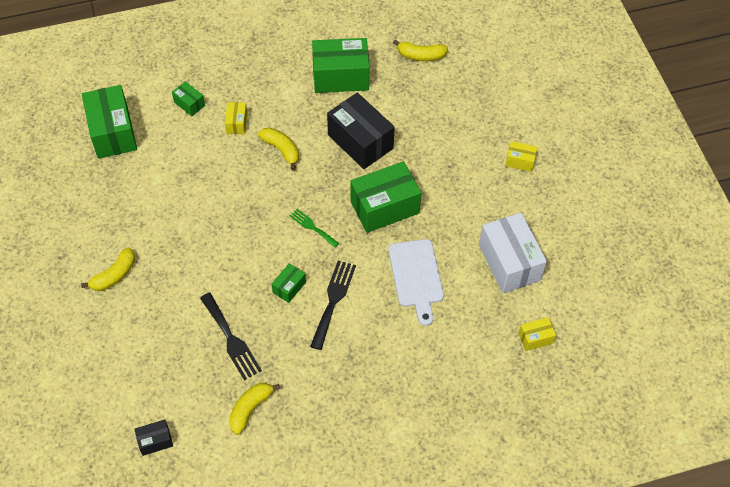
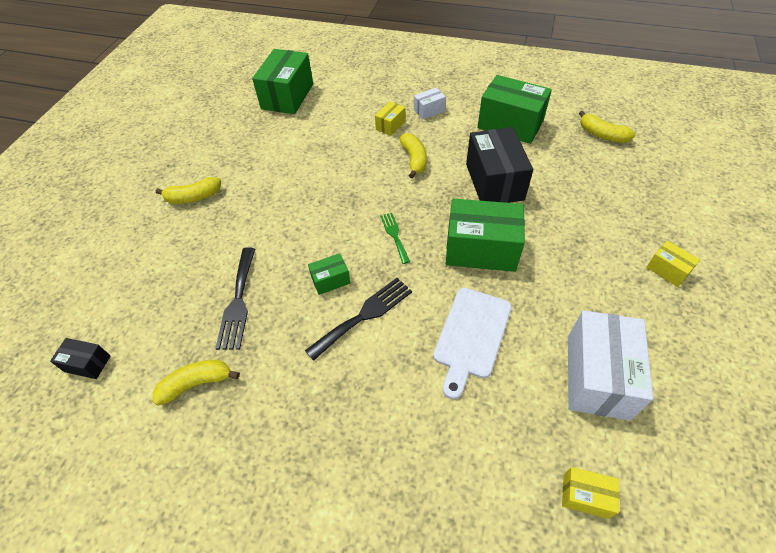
camera: 35 degrees right, 5 degrees down
green box [172,81,205,116] -> none
none -> white box [414,88,446,119]

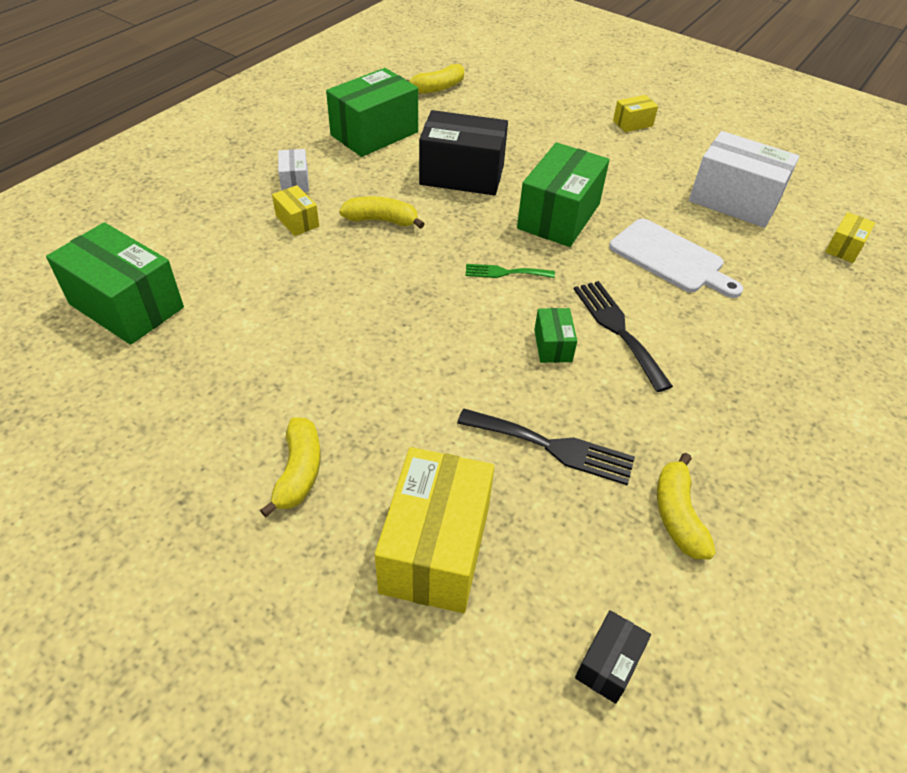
camera: 75 degrees left, 5 degrees down
none -> yellow box [375,447,494,613]

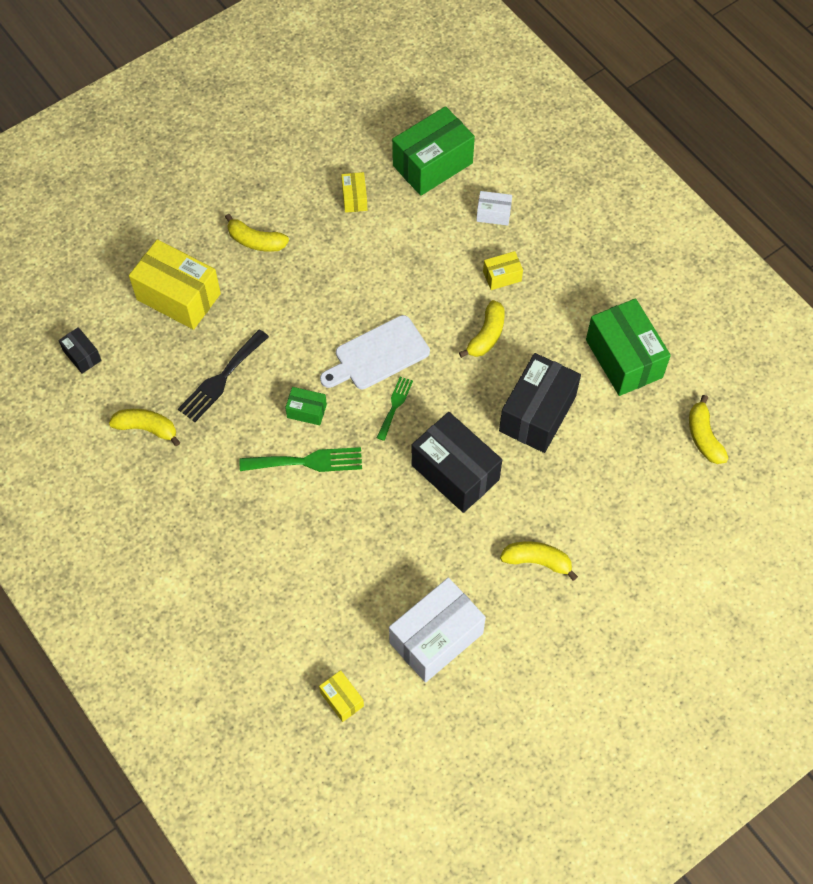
camera: 110 degrees right, 15 degrees up
white box [278,149,309,192] -> white box moved to [476,191,512,226]
green box [517,142,609,247] -> black box [411,412,502,513]
black fork [574,281,673,392] -> green fork [240,447,362,472]
white cutting board [609,218,743,298] -> white cutting board moved to [320,315,430,389]
yellow box [613,95,658,132] -> yellow box moved to [341,172,367,213]
none -> yellow banana [500,541,578,581]

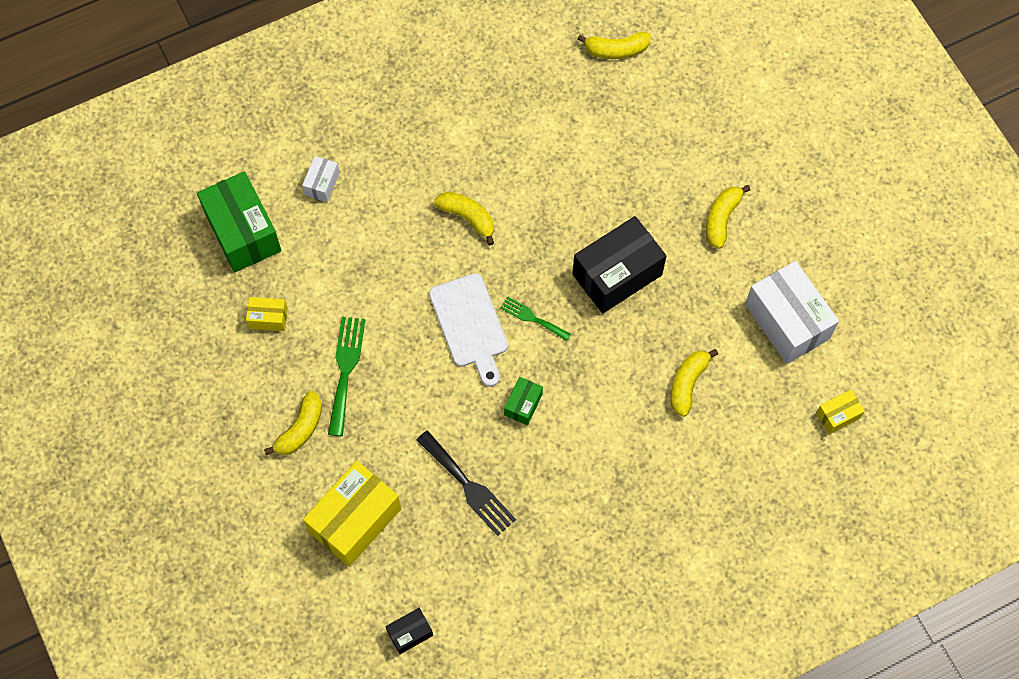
camera: 80 degrees left, 5 degrees up
yellow banana [109,409,180,446] -> yellow banana moved to [671,349,718,417]
green fork [240,447,362,472] -> green fork moved to [328,317,365,436]
yellow box [483,251,523,290] -> none
black box [499,353,581,453] -> none
green box [586,298,671,396] -> none

